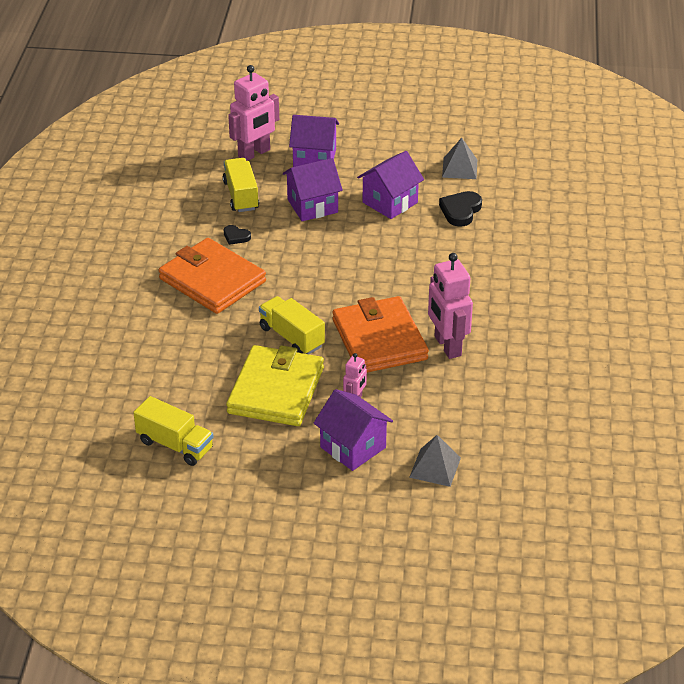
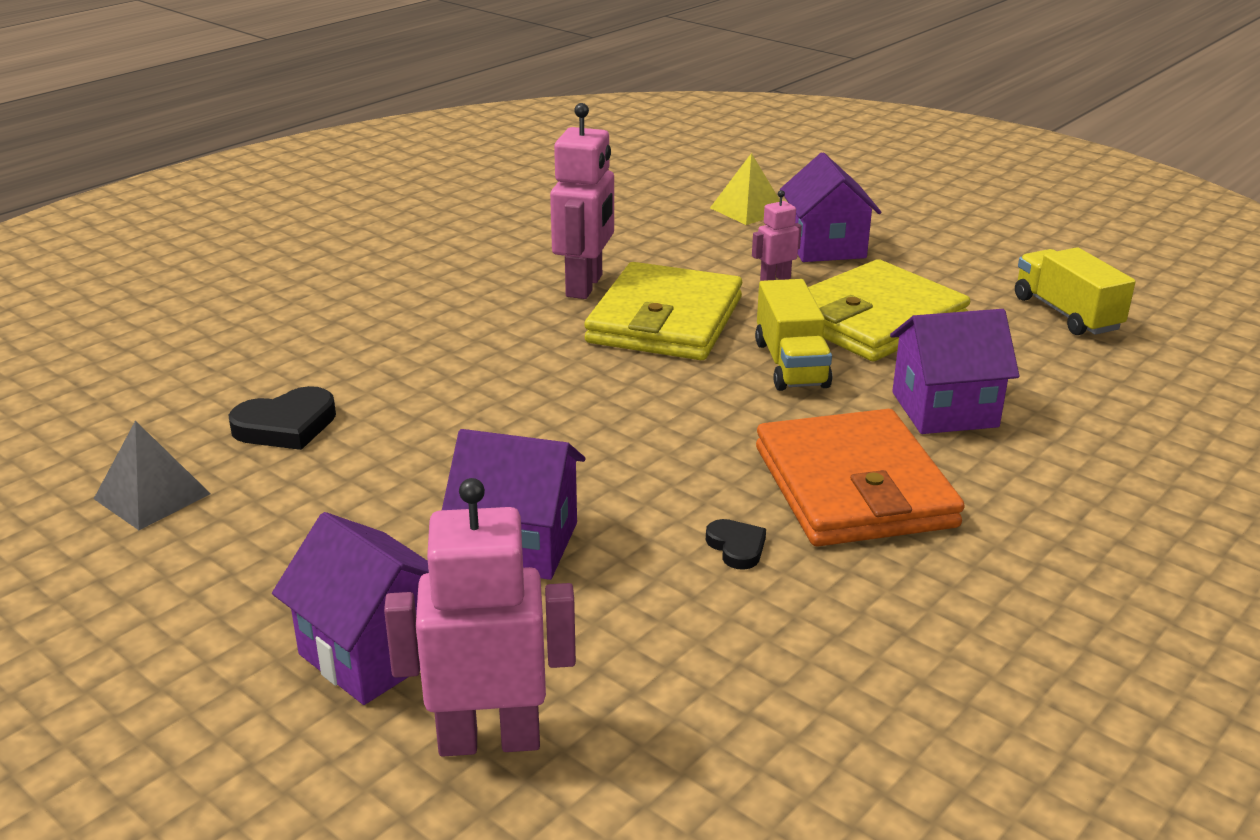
camera: 145 degrees left, 10 degrees down
yellow truck [223,158,259,212] -> none
orange wallet [333,296,429,373] -> yellow wallet [584,262,742,360]
purple house [357,151,424,219] -> purple house moved to [890,309,1019,434]
grey pyramid [409,435,461,487] -> yellow pyramid [710,153,780,225]

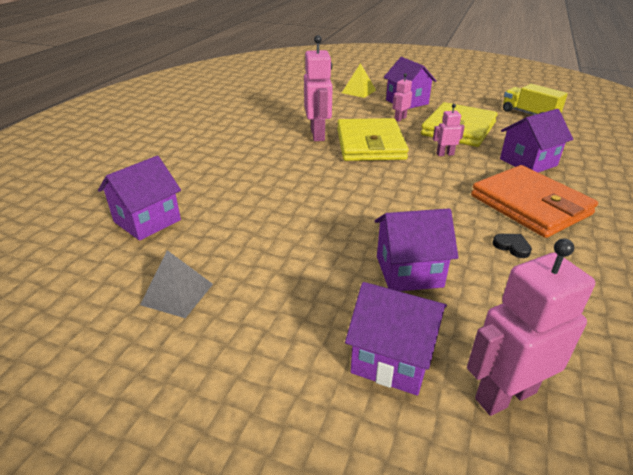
camera: 20 degrees left, 5 degrees up
black heart [228,386,336,450] -> none
yellow truck [755,279,832,391] -> pink robot [433,104,465,156]
none -> purple house [98,156,181,241]

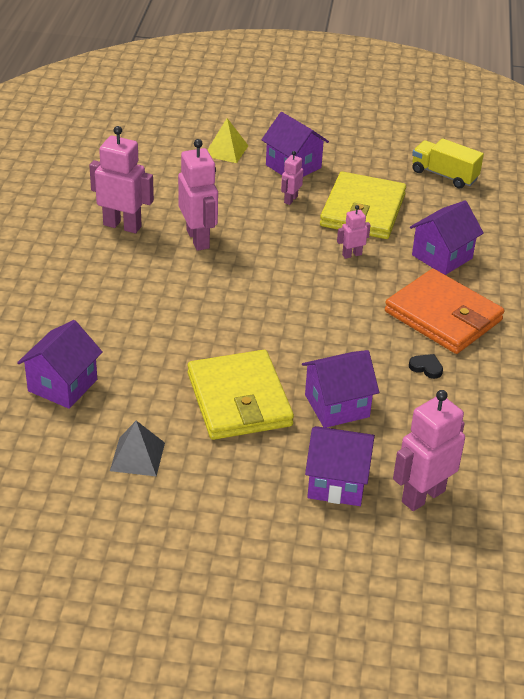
camera: 15 degrees left, 5 degrees up
yellow wallet [337,118,409,161] -> yellow wallet moved to [188,350,294,440]
none -> pink robot [89,126,154,233]

